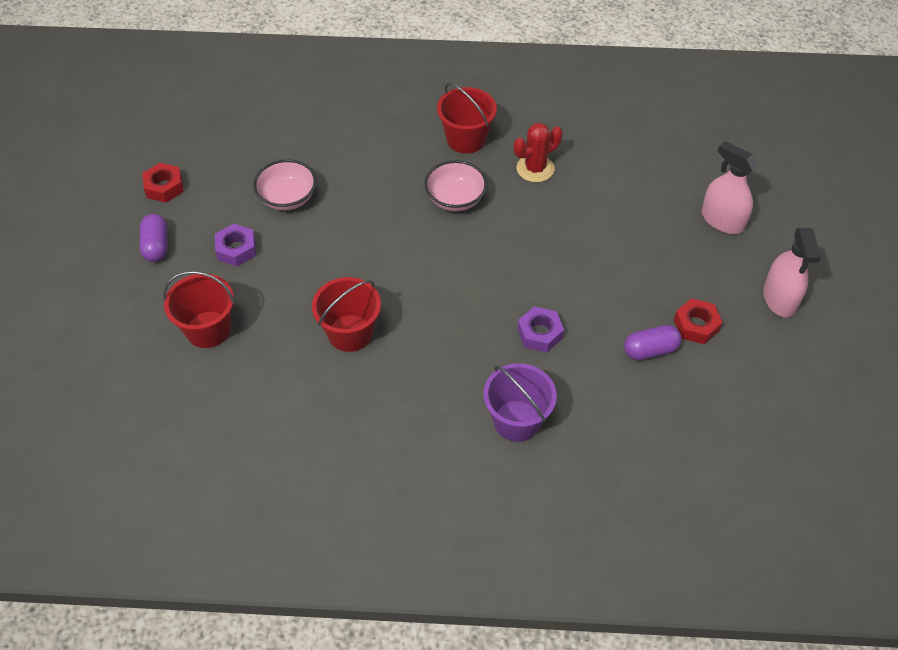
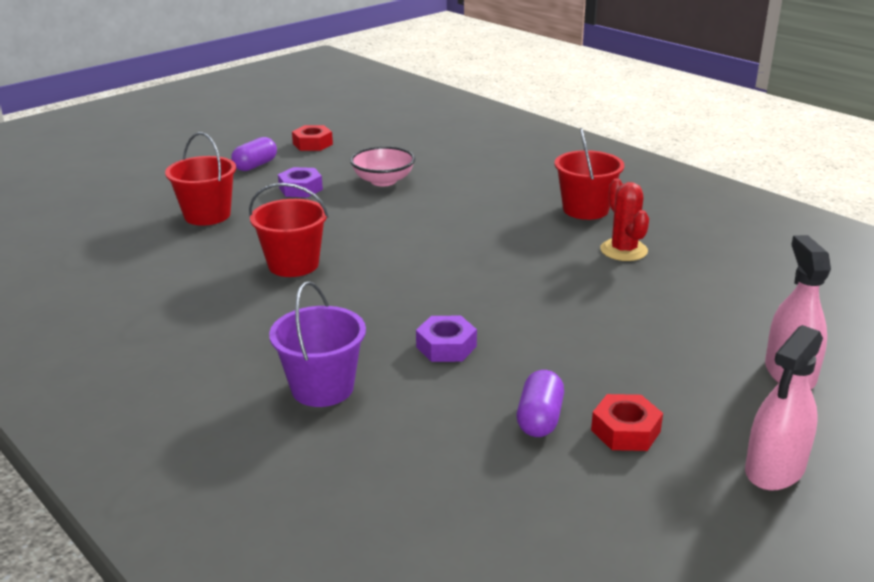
camera: 45 degrees right, 25 degrees down
pink bowl [424,160,487,211] -> none
red cactus [514,123,562,182] -> red cactus turned 60 degrees clockwise [600,179,649,261]
purple capsule [624,325,681,360] -> purple capsule turned 75 degrees clockwise [517,370,564,437]

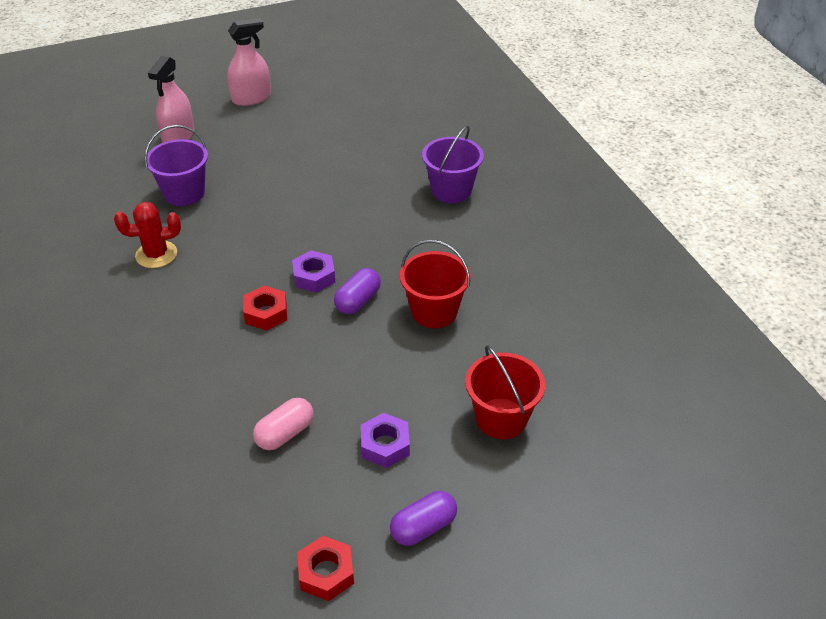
camera: 160 degrees left, 15 degrees up
pink bowl [350,146,415,186] -> pink capsule [253,398,314,450]
purple nut [416,316,477,362] -> purple nut moved to [292,250,335,293]
purple capsule [517,370,564,437] -> purple capsule moved to [334,268,381,314]
red bucket [554,128,624,220] -> none
red nut [591,394,663,451] -> red nut moved to [243,286,287,331]
red cactus [600,179,649,261] -> red cactus turned 75 degrees clockwise [114,202,181,268]
none -> purple bucket [145,125,208,206]

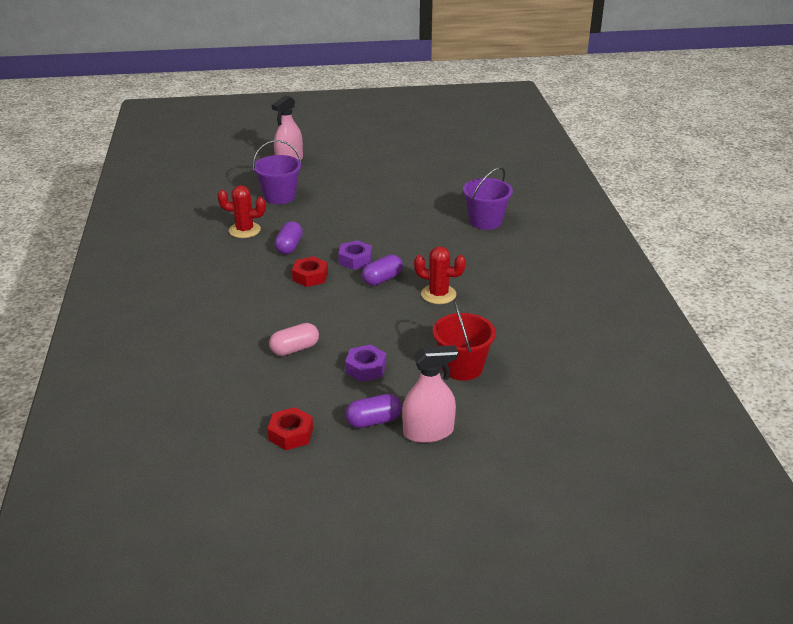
camera: 15 degrees right, 10 degrees down
pink spray bottle [227,18,271,106] -> pink spray bottle moved to [402,345,458,443]
red bucket [400,240,471,328] -> red cactus [414,246,466,304]
none -> purple capsule [275,221,303,254]

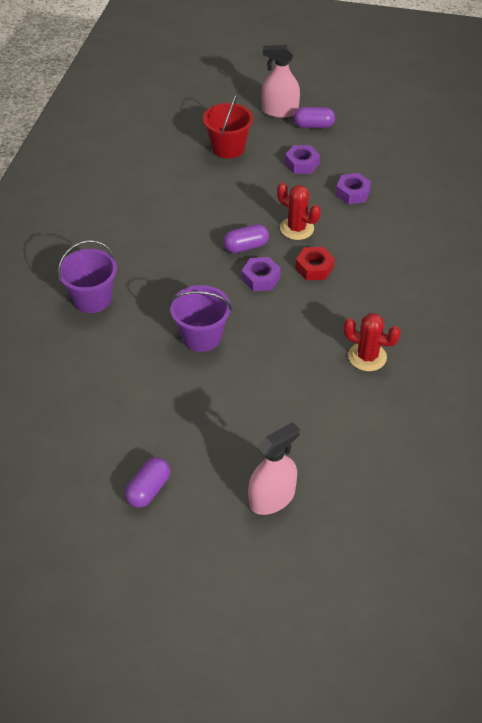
camera: 160 degrees left, 15 degrees up
purple bucket [253,140,301,204] -> purple bucket moved to [169,285,232,352]
red nut [267,407,313,450] -> none
pink capsule [269,323,319,356] -> purple nut [336,173,371,205]
purple capsule [275,221,303,254] -> purple capsule moved to [125,457,170,508]
red cactus [414,246,466,304] -> red cactus moved to [277,182,321,240]

